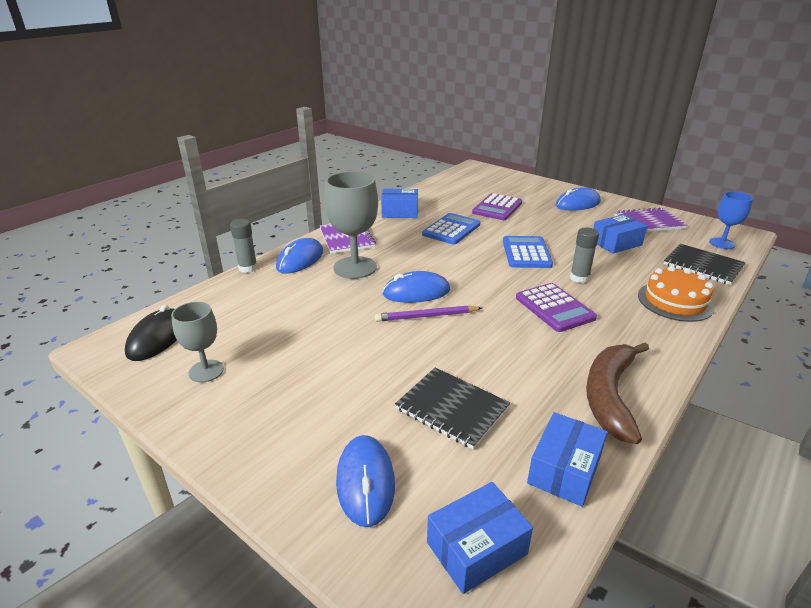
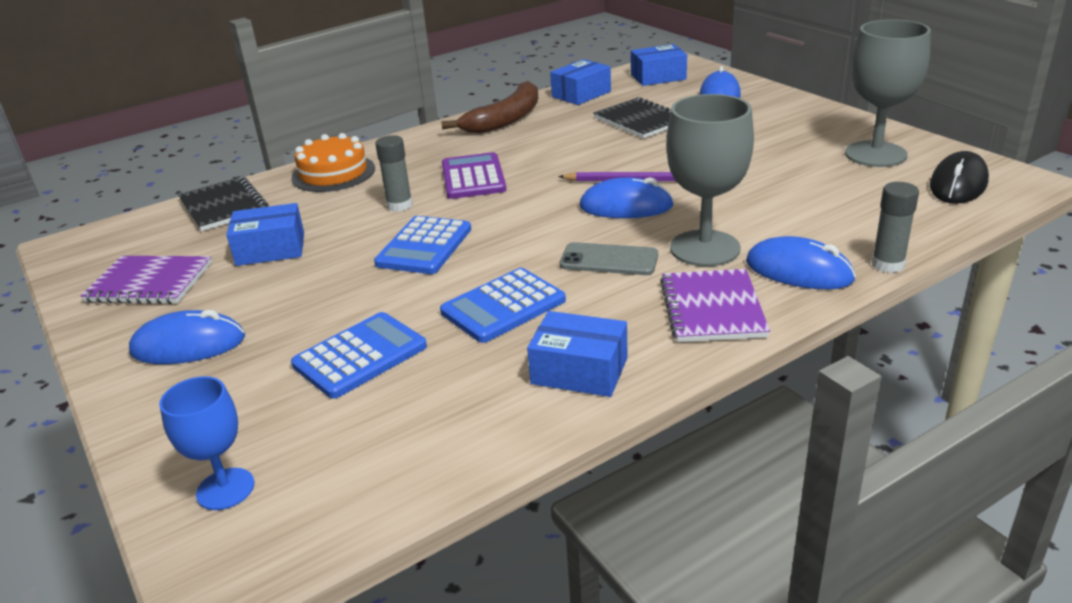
camera: 160 degrees left, 0 degrees up
grey goblet [171,302,224,383] -> grey goblet [845,19,931,167], size x1.69
blue mouse [276,238,323,274] -> blue mouse turned 75 degrees clockwise [746,236,856,289]
purple calculator [472,193,522,220] -> blue calculator [291,312,427,399]
blue goblet [709,191,753,249] -> blue goblet moved to [159,376,255,510]
none -> grey phone [560,242,658,275]

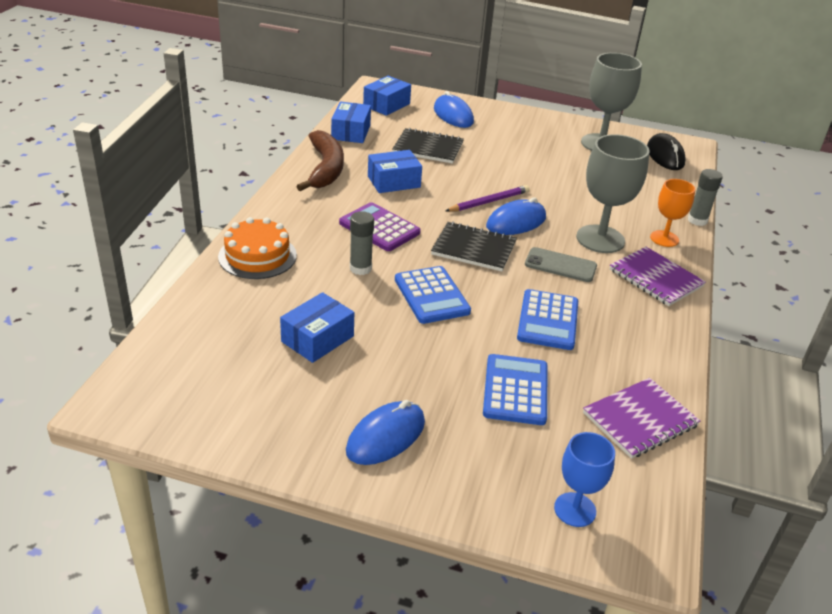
camera: 45 degrees left, 5 degrees up
purple notebook [80,256,212,304] -> purple notebook moved to [583,378,700,459]
black notebook [178,176,269,231] -> black notebook moved to [431,222,517,271]
blue box [527,311,628,397] -> blue box moved to [368,150,422,193]
grey phone [560,242,658,275] -> grey phone turned 45 degrees clockwise [525,247,597,282]
blue mouse [746,236,856,289] -> orange goblet [650,179,695,247]

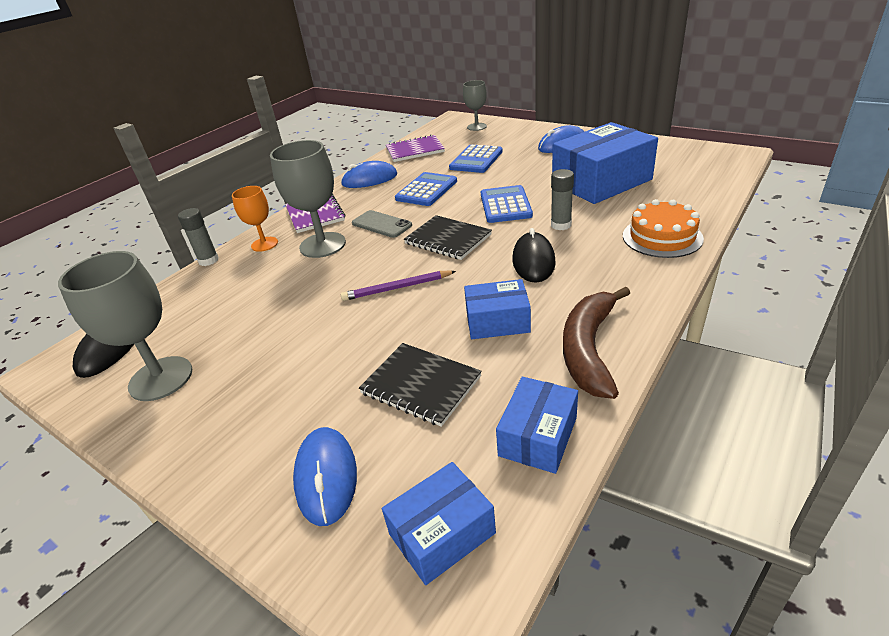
camera: 155 degrees left, 0 degrees up
blue box [280,292,354,363] -> blue box [552,122,658,204], size x1.84
purple calculator [339,202,421,251] -> black mouse [512,228,556,283]
blue mouse [486,197,546,235] -> blue mouse moved to [341,161,397,188]
blue goblet [554,432,615,527] -> grey goblet [463,80,487,131]

